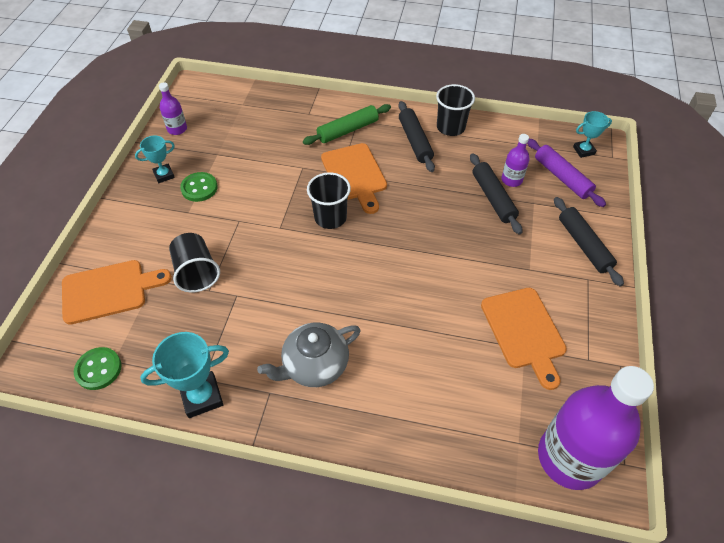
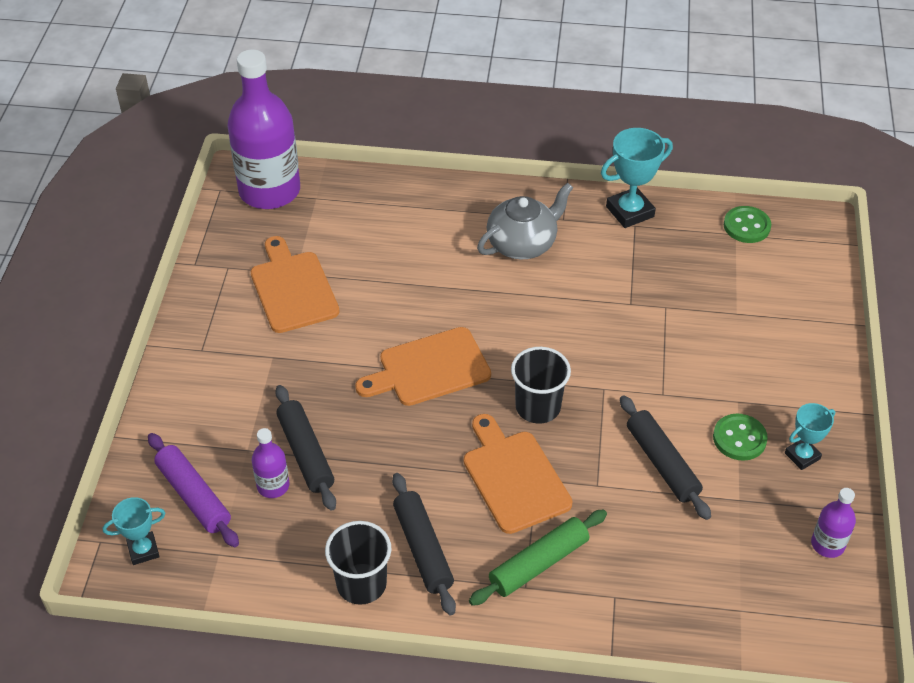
camera: 175 degrees right, 5 degrees down
orange cutting board [62,260,172,325] -> orange cutting board moved to [355,327,491,406]
black cup [169,233,220,293] -> none
black rolling pin [554,197,624,286] -> black rolling pin moved to [620,395,711,520]

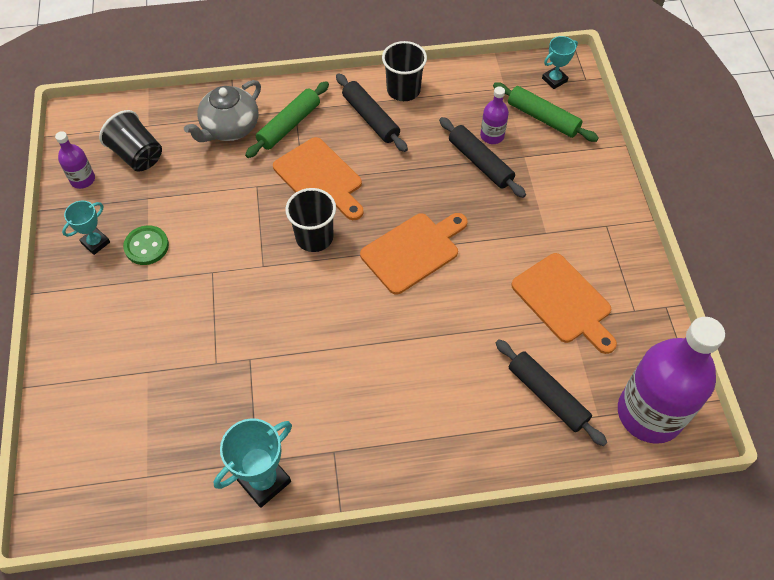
camera: 165 degrees right, 10 degrees up
purple rolling pin [148,433,239,547] -> green rolling pin [493,82,599,142]
grey teapot [477,183,573,259] -> grey teapot moved to [184,80,261,142]
black rolling pin [620,395,711,520] -> black rolling pin moved to [496,339,607,446]
green button [724,206,771,243] -> none
none -> black cup [99,110,162,172]

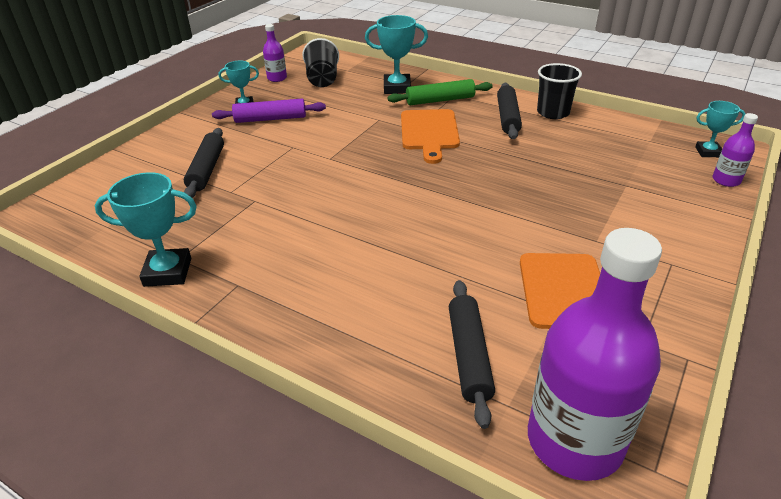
camera: 40 degrees right, 20 degrees down
green button [123,225,169,265] -> purple rolling pin [212,99,326,123]
grey teapot [184,80,261,142] -> turquoise trophy [365,15,428,94]
black cup [285,188,336,252] -> none
orange cutting board [360,213,467,295] -> none
black rolling pin [439,117,526,198] -> black rolling pin moved to [184,128,224,198]
purple bottle [480,87,509,144] -> purple bottle moved to [713,113,758,187]
green rolling pin [493,82,599,142] -> none

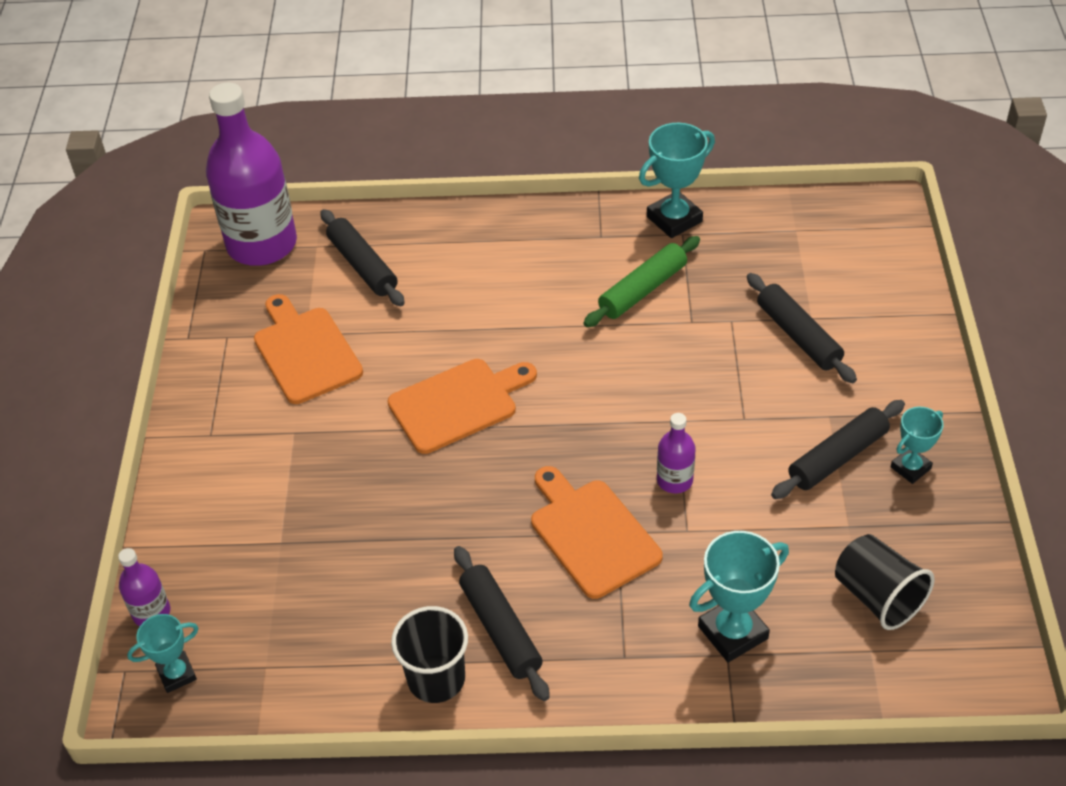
camera: 150 degrees right, 10 degrees up
purple rolling pin [212,99,326,123] -> black rolling pin [771,400,905,499]
purple bottle [263,24,287,82] -> purple bottle moved to [657,413,695,493]
green rolling pin [388,79,493,105] -> green rolling pin moved to [583,236,700,327]
none -> orange cutting board [388,359,537,454]

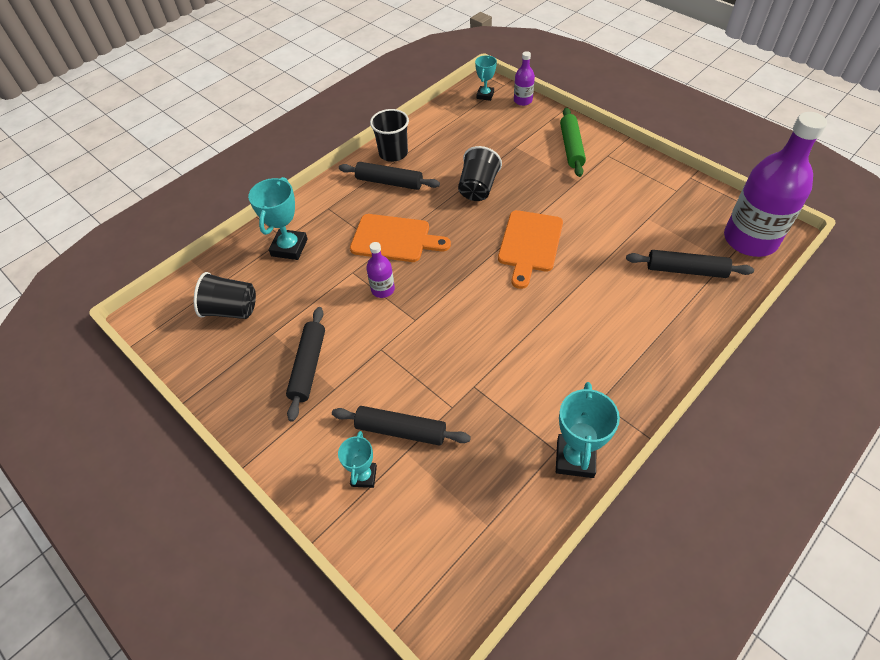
camera: 135 degrees right, 5 degrees up
orange cutting board [254,294,363,404] -> none
green rolling pin [583,236,700,327] -> green rolling pin moved to [560,108,586,177]
turquoise trophy [890,407,944,484] -> turquoise trophy moved to [338,431,377,488]
none -> black cup [458,146,502,201]

